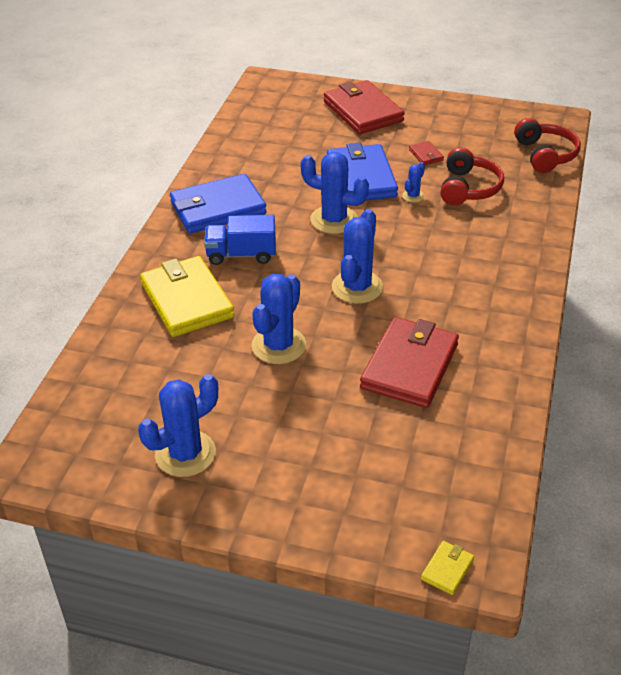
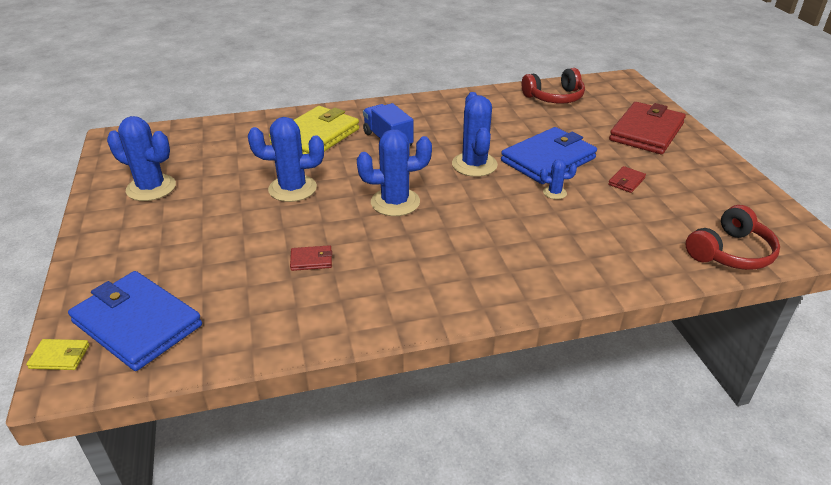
camera: 60 degrees right, 5 degrees down
blue wallet [170,174,267,233] -> blue wallet moved to [68,271,202,371]
red wallet [360,317,459,408] -> red wallet [290,245,332,271], size x0.41
red headphones [440,147,504,205] -> red headphones moved to [522,68,585,104]

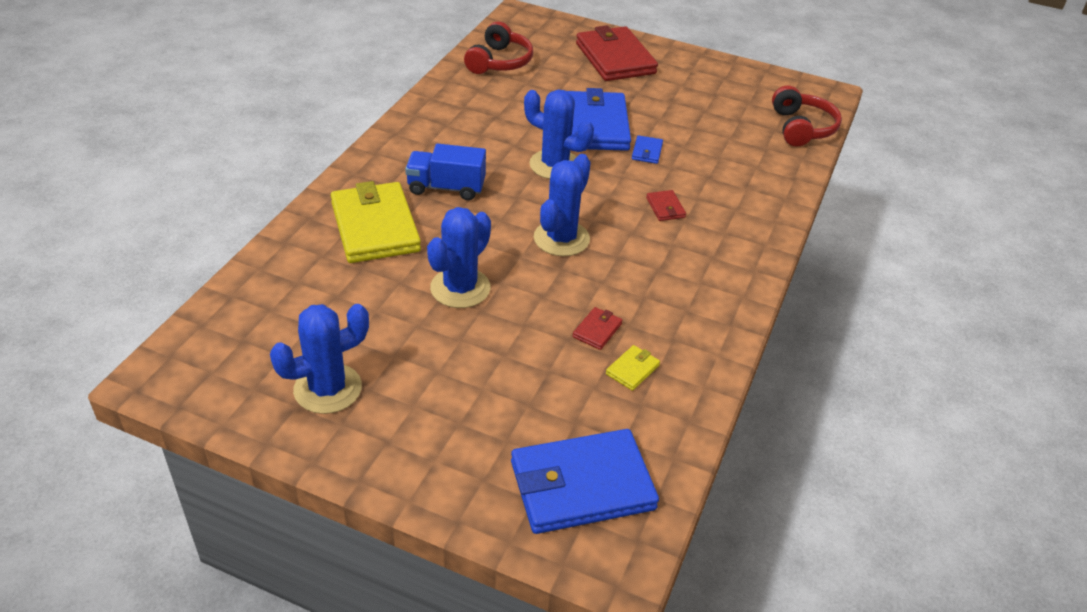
camera: 55 degrees left, 5 degrees up
yellow wallet [26,339,90,370] -> yellow wallet moved to [606,345,660,391]
blue cactus [540,159,577,199] -> blue wallet [632,135,663,164]
red wallet [608,166,646,193] -> red wallet moved to [646,190,686,221]

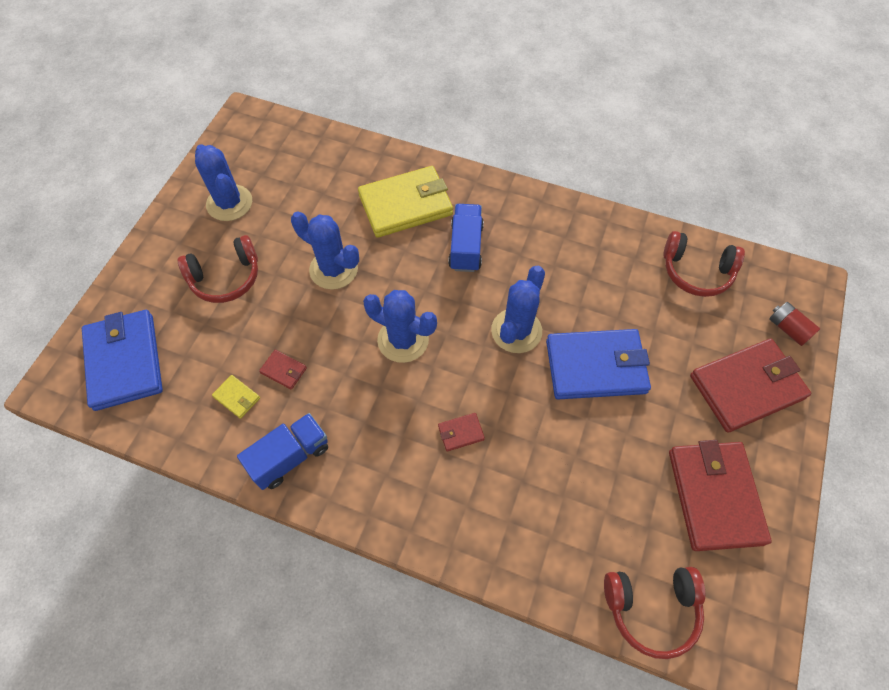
camera: 90 degrees right, 20 degrees up
blue wallet [632,135,663,164] -> none
none -> red headphones [178,235,258,303]
none -> blue truck [237,413,328,490]
none -> red wallet [669,440,772,551]
none -> red battery [769,302,820,346]

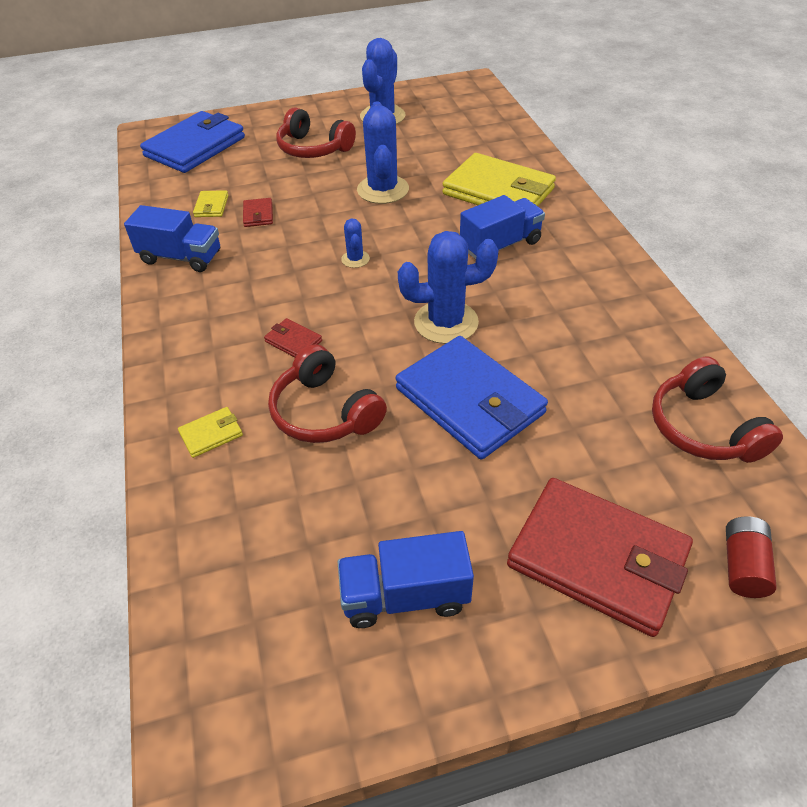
camera: 55 degrees right, 15 degrees down
blue cactus [363,290,437,363] -> blue cactus [341,219,370,268], size x0.49
red headphones [604,567,705,659] -> red headphones moved to [268,344,387,443]
red wallet [669,440,772,551] -> blue truck [338,531,474,628]
none -> yellow wallet [178,407,243,458]

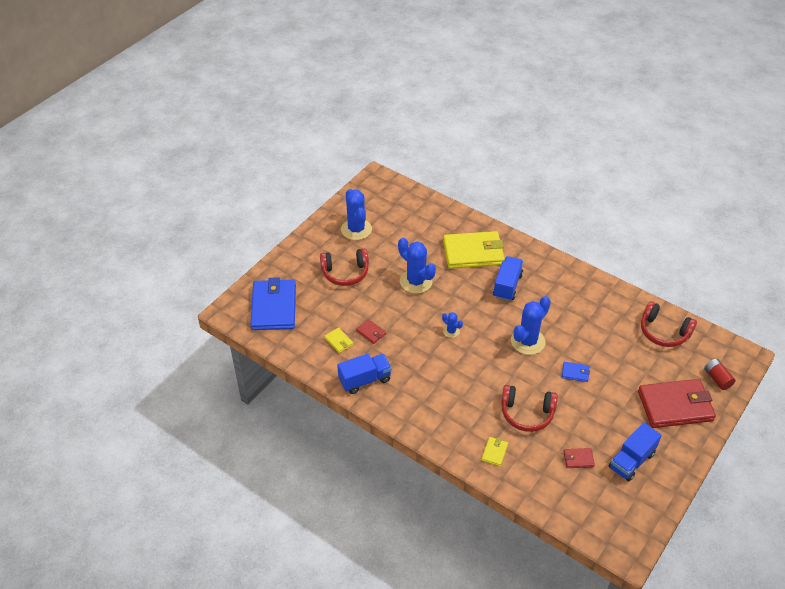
camera: 40 degrees left, 0 degrees up
red wallet [264,318,322,357] -> red wallet moved to [563,448,595,468]
blue wallet [396,336,548,459] -> blue wallet [562,362,590,382], size x0.41

